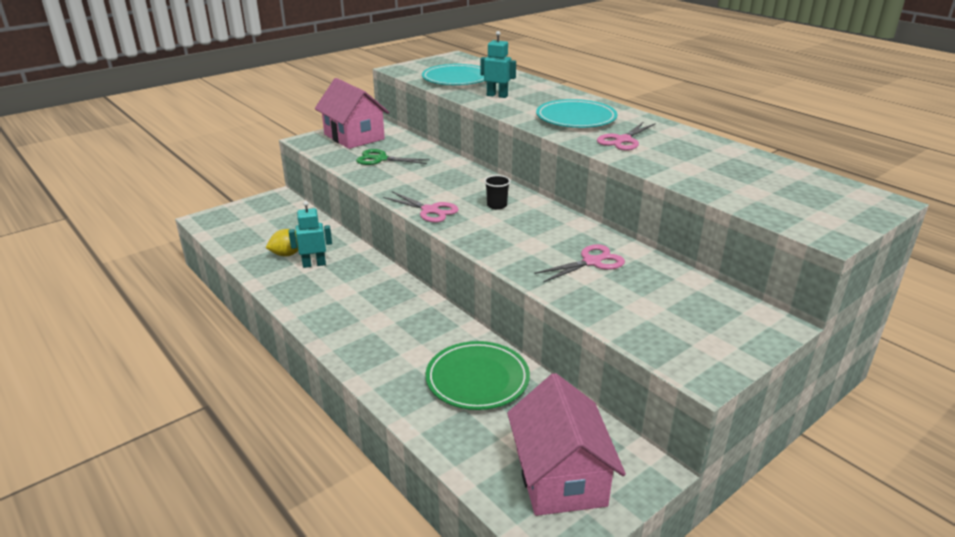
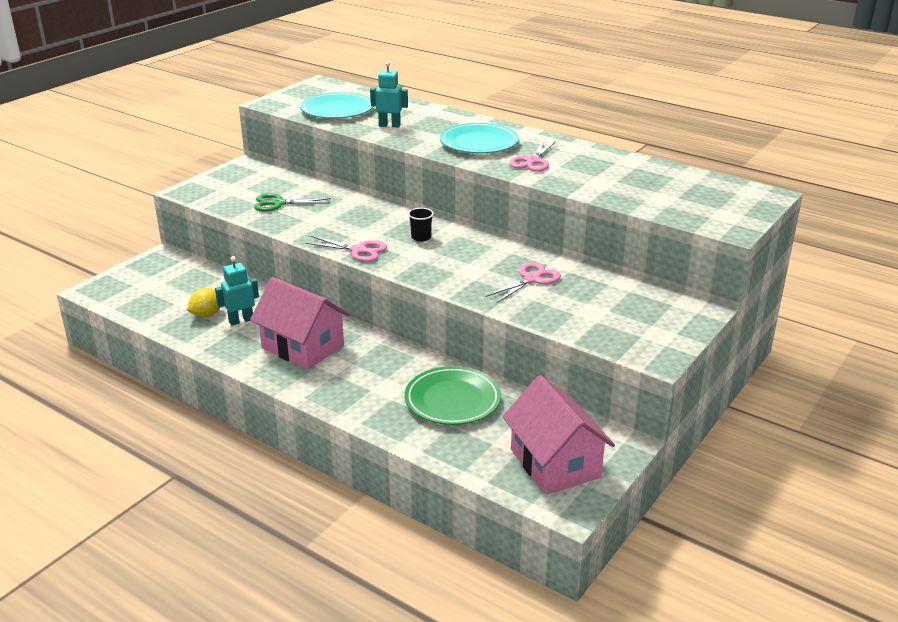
camera: 15 degrees left, 0 degrees up
pink house [315,78,389,149] -> pink house moved to [250,277,350,369]

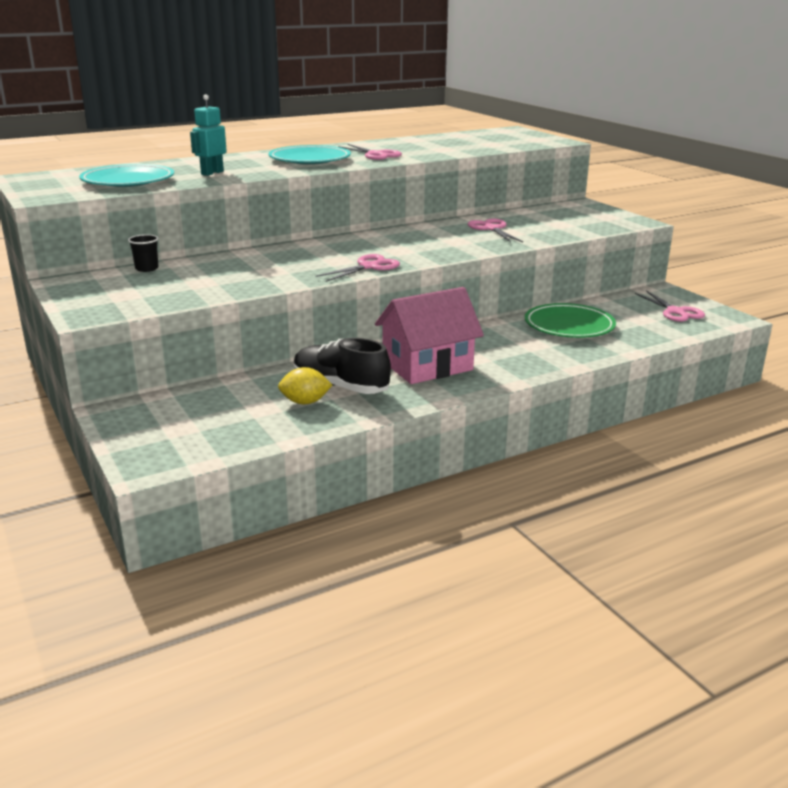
camera: 65 degrees left, 5 degrees down
yellow lemon [187,288,220,317] -> yellow lemon turned 75 degrees counterclockwise [278,367,332,404]
turquoise robot [215,256,259,326] -> black shoe [294,338,391,394]
green scissors [254,193,331,212] -> none
black cup [408,208,434,242] -> black cup moved to [128,234,159,272]
pink house [502,375,615,495] -> pink scissors [635,291,705,322]

